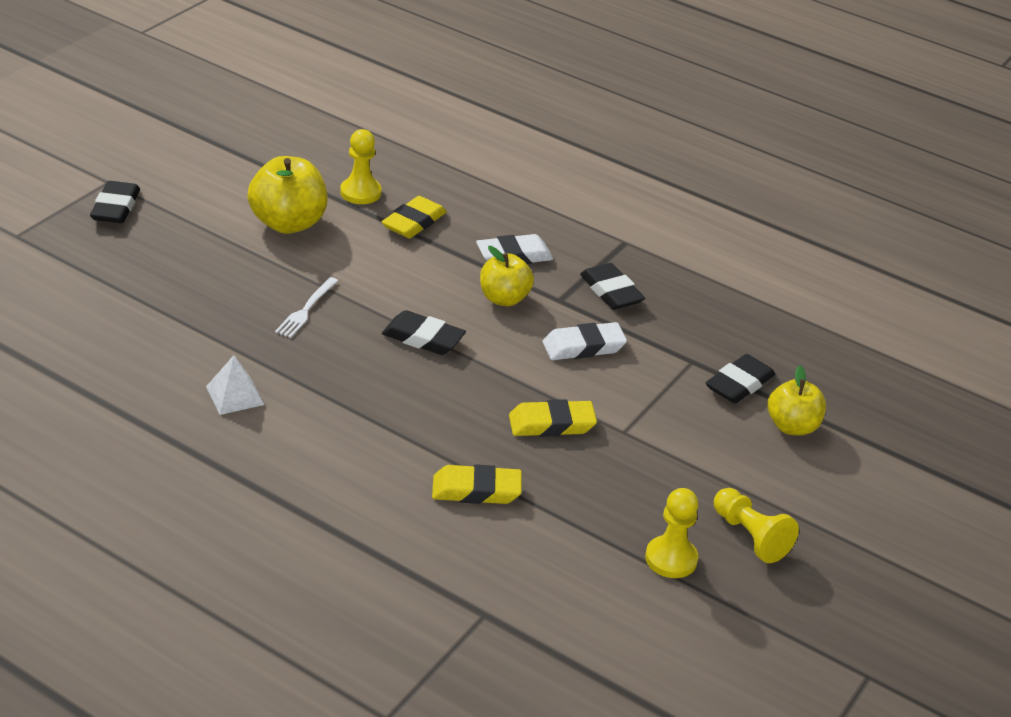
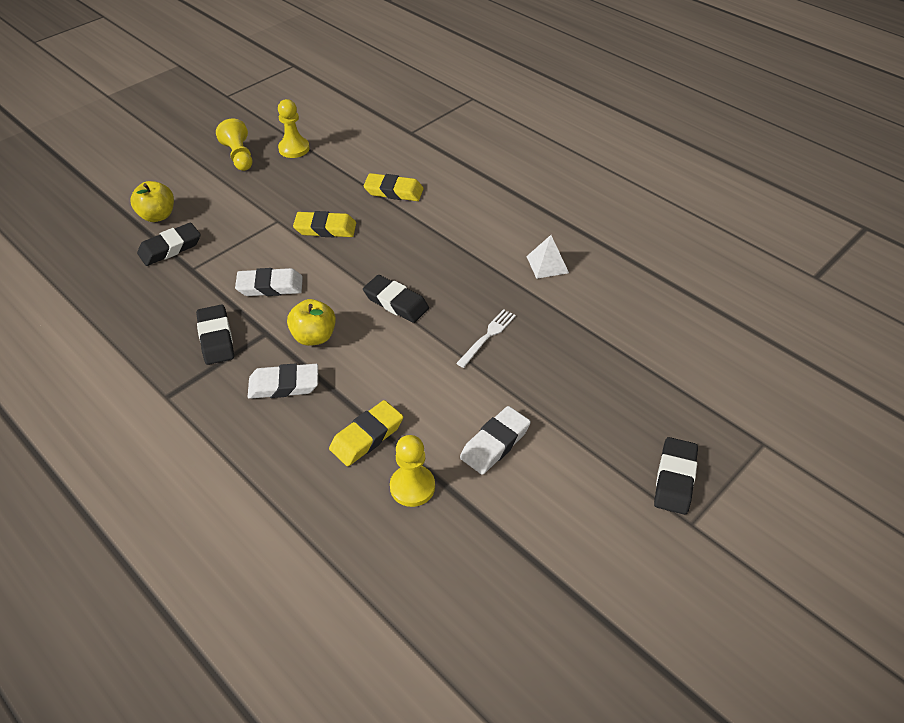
camera: 165 degrees left, 10 degrees up
yellow apple [247,156,327,234] -> white eraser [460,406,531,475]

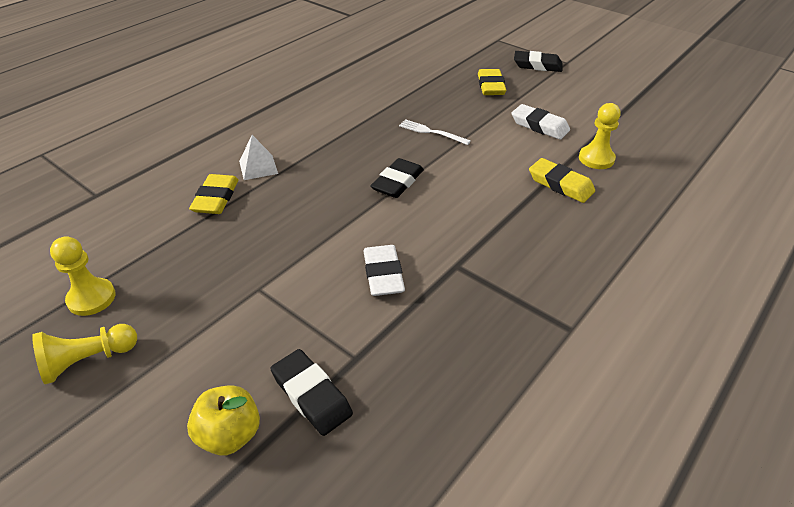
camera: 95 degrees left, 5 degrees down
black eraser [196,305,234,365] -> none
white eraser [248,363,318,399] -> none
yellow apple [287,299,336,346] -> none
yellow eraser [293,211,356,237] -> yellow eraser moved to [478,69,506,95]
white pyramid [526,235,569,279] -> white pyramid moved to [239,135,278,180]

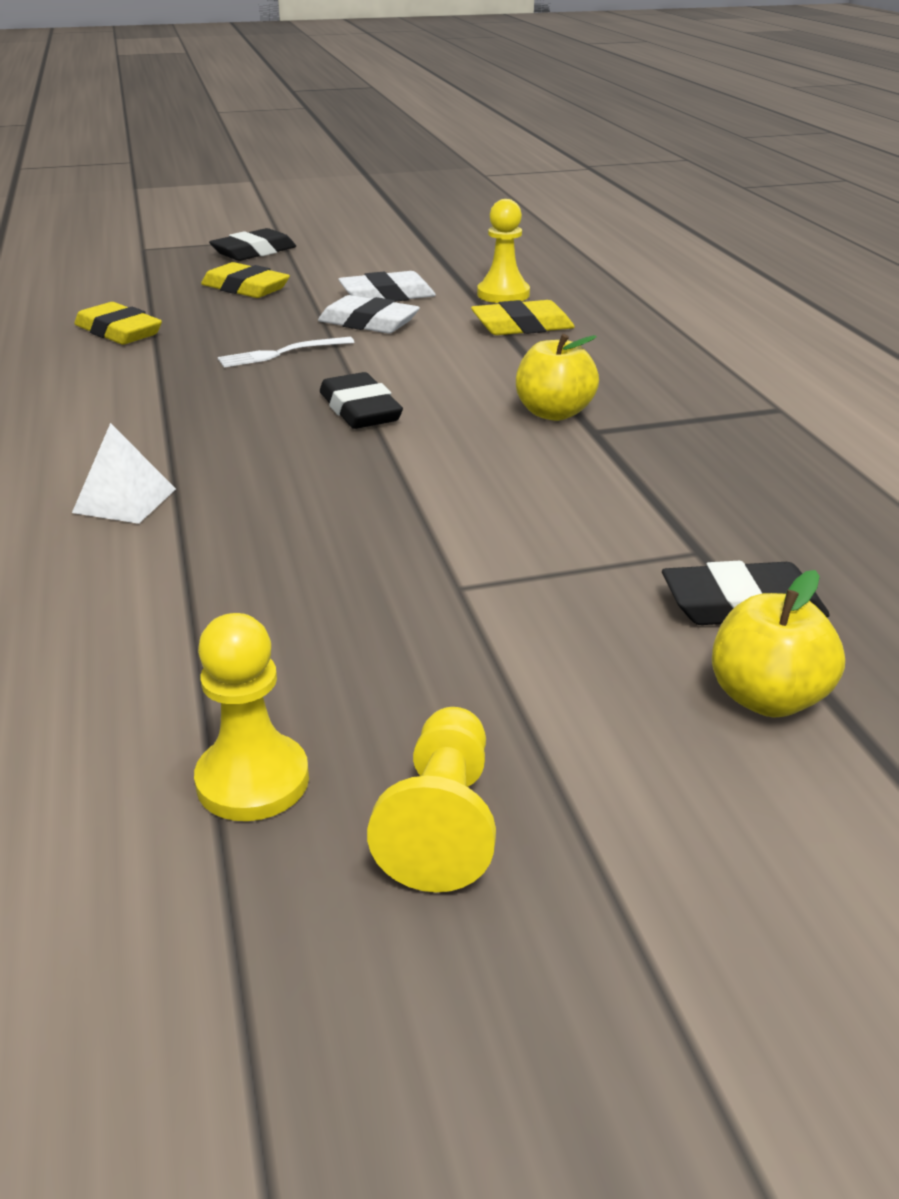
camera: 55 degrees left, 10 degrees down
yellow eraser [189,174,239,214] -> yellow eraser moved to [75,302,162,345]
white eraser [363,245,405,296] -> white eraser moved to [318,295,420,333]
none -> yellow apple [516,334,599,421]

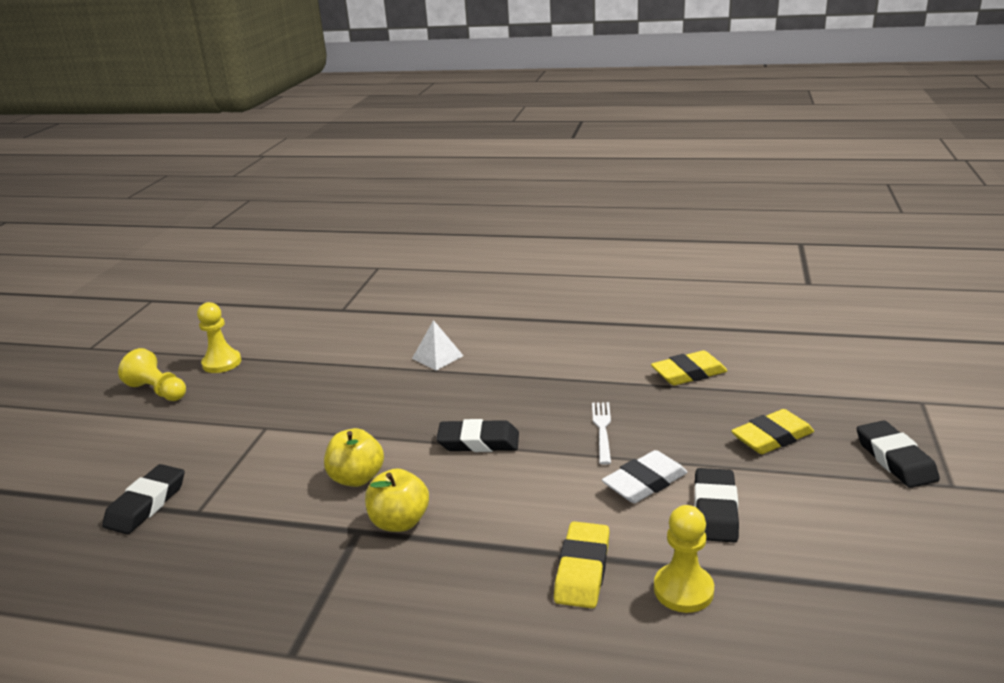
camera: 120 degrees right, 5 degrees down
white eraser [338,271,436,302] -> black eraser [694,468,739,543]
yellow apple [712,570,845,718] -> yellow apple moved to [324,428,384,487]

